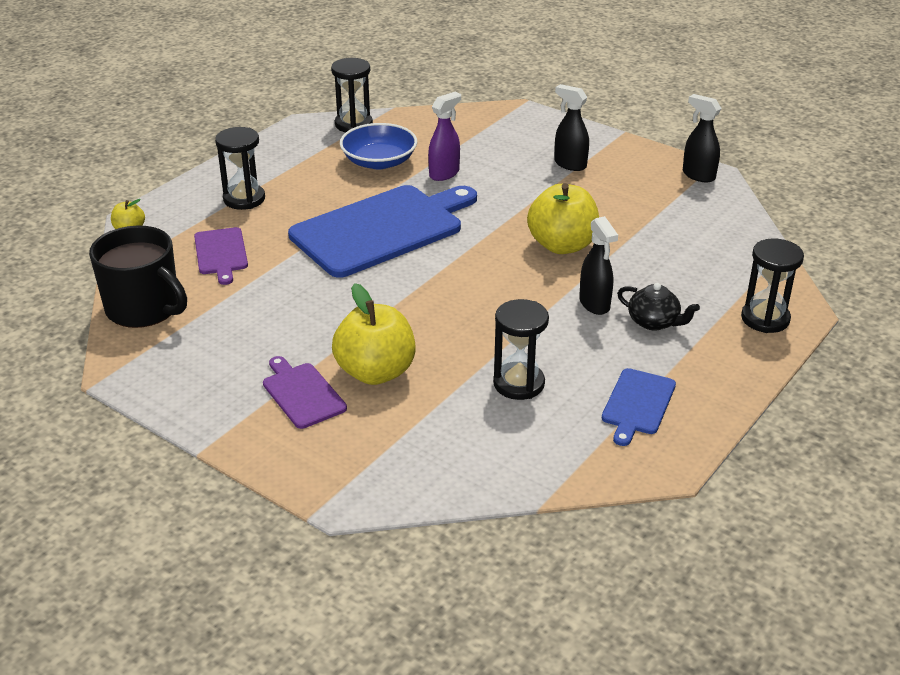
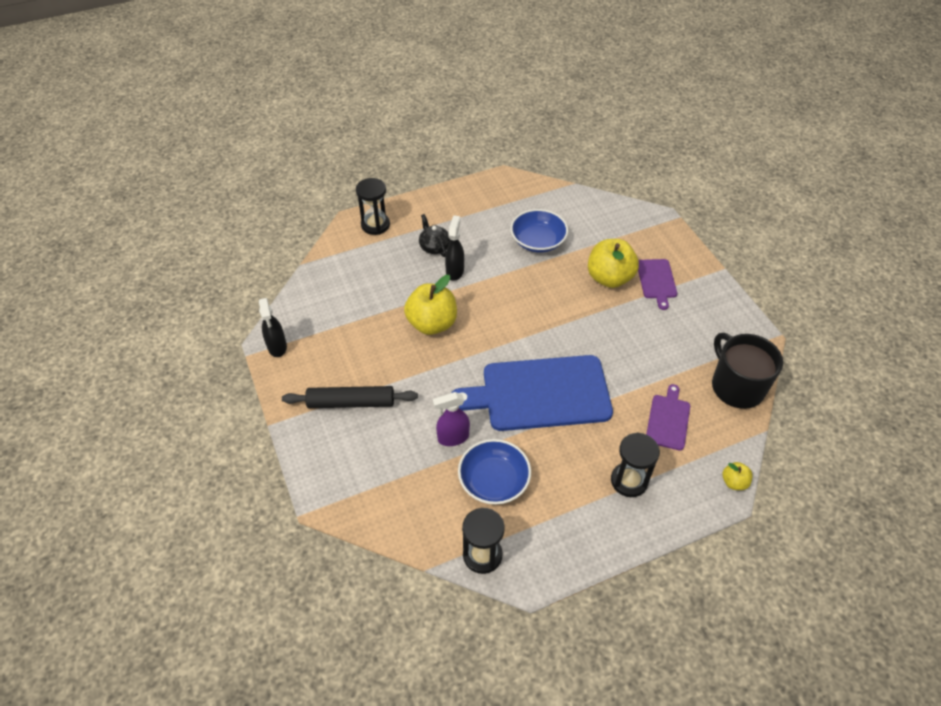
camera: 150 degrees left, 15 degrees up
black hourglass [493,299,549,400] -> blue bowl [510,209,568,253]
black spray bottle [554,84,589,171] -> black rolling pin [282,386,418,408]
blue cutting board [602,368,676,446] -> none

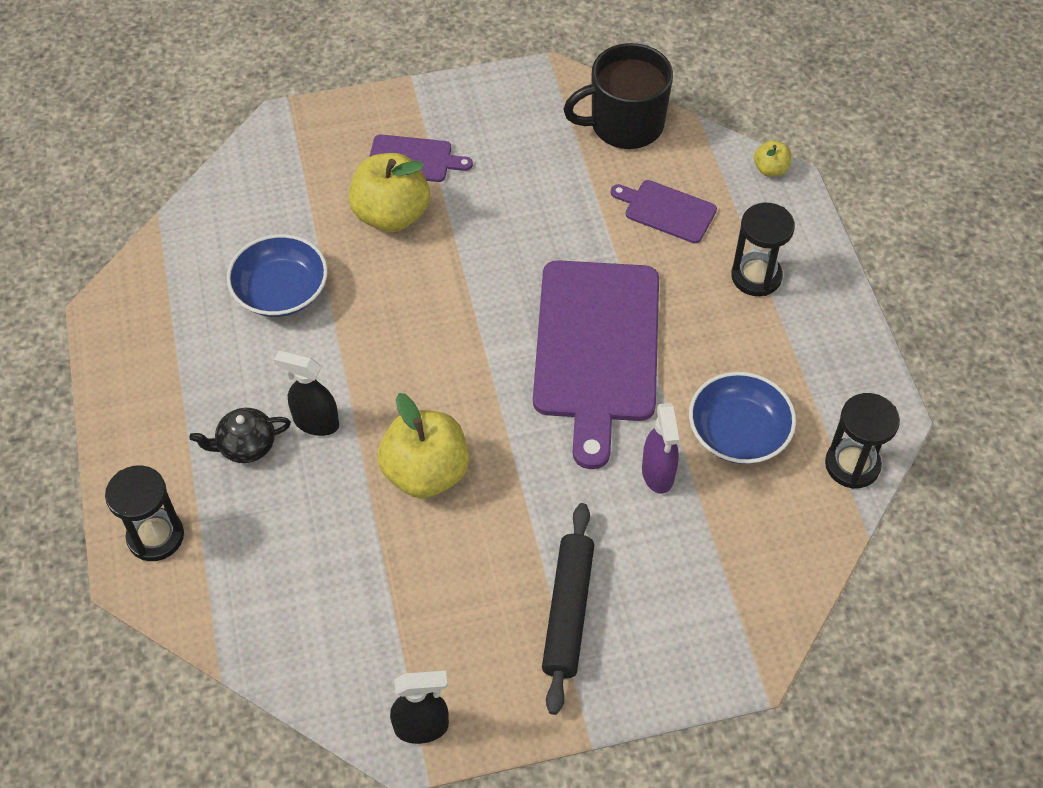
camera: 80 degrees left, 5 degrees up
blue cutting board [451,355,613,431] -> purple cutting board [533,260,659,469]

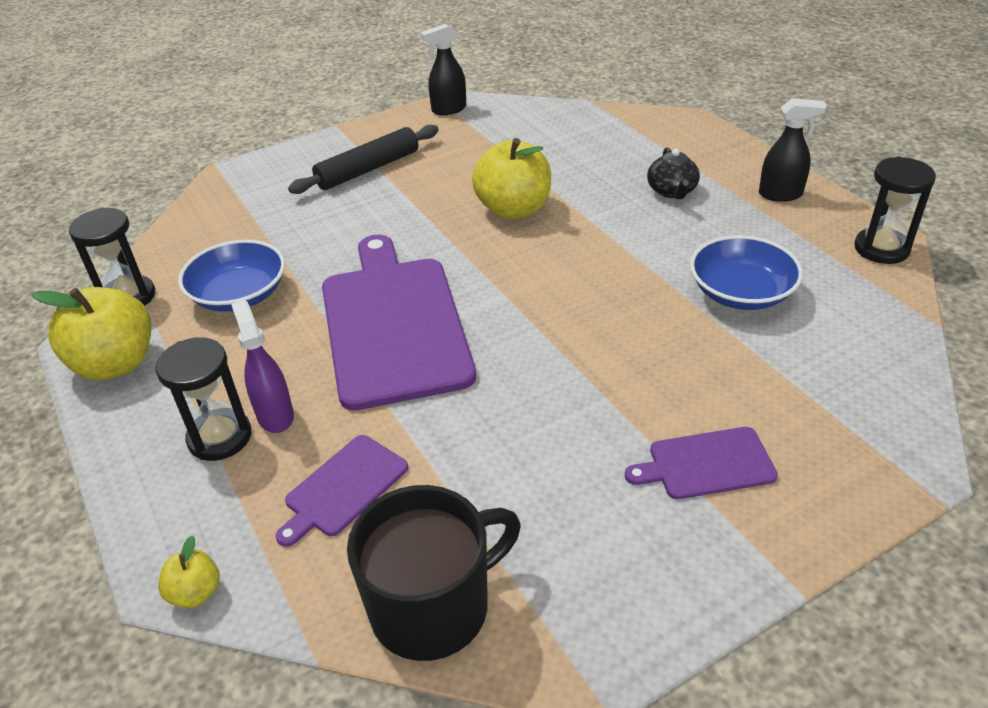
camera: 165 degrees right, 15 degrees down
black hourglass [105,465,184,561] -> black hourglass moved to [854,157,936,264]
black teapot [189,408,291,463] -> black teapot turned 120 degrees clockwise [647,147,700,199]
black spray bottle [274,351,339,436] -> black spray bottle moved to [759,98,827,202]
yellow apple [349,153,430,232] -> yellow apple moved to [32,287,151,380]
black rolling pin [542,503,594,715] -> black rolling pin turned 60 degrees clockwise [288,125,439,194]
purple cutting board [611,180,717,243] -> purple cutting board turned 120 degrees clockwise [276,435,408,547]
purple spray bottle [642,403,679,494] -> purple spray bottle moved to [231,300,294,433]

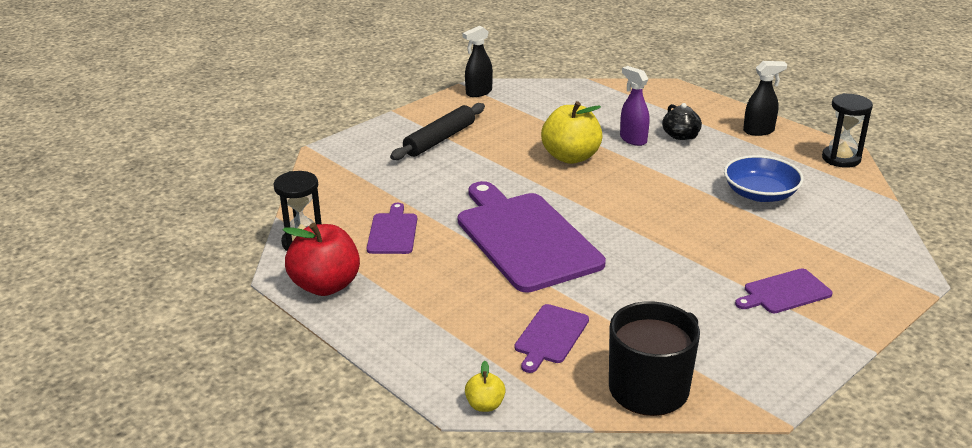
camera: 15 degrees left, 10 degrees down
yellow apple [32,287,151,380] -> red apple [283,223,360,296]
black hourglass [155,337,252,461] -> none
blue bowl [178,240,285,312] -> purple cutting board [367,203,417,254]
purple spray bottle [231,300,294,433] -> purple spray bottle moved to [620,66,649,146]

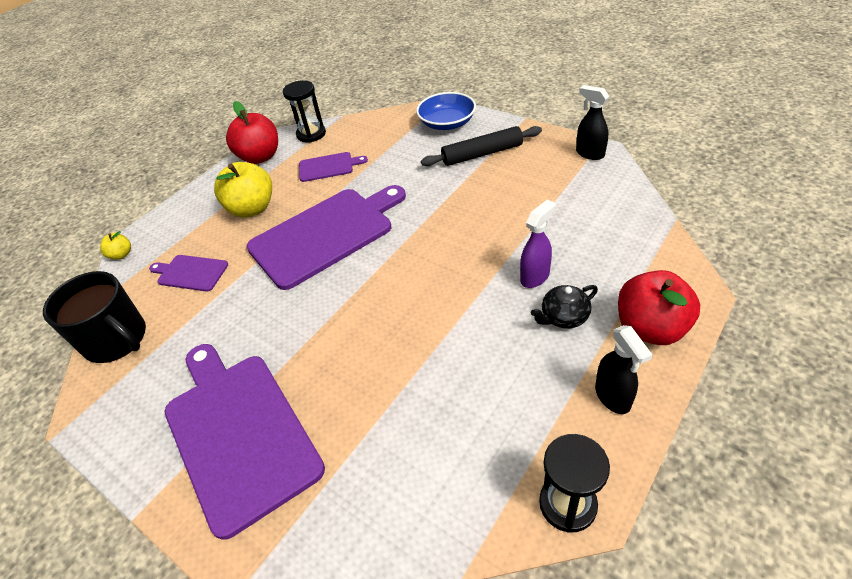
camera: 85 degrees right, 15 degrees up
black rolling pin [390,103,485,160] -> black rolling pin turned 45 degrees counterclockwise [421,126,542,166]
yellow apple [541,101,602,164] -> yellow apple moved to [214,162,272,218]
blue bowl [724,155,804,202] -> blue bowl moved to [416,92,476,130]
purple cutting board [735,268,832,313] -> purple cutting board [165,344,325,540], size x2.13
none -> red apple [618,270,700,345]

